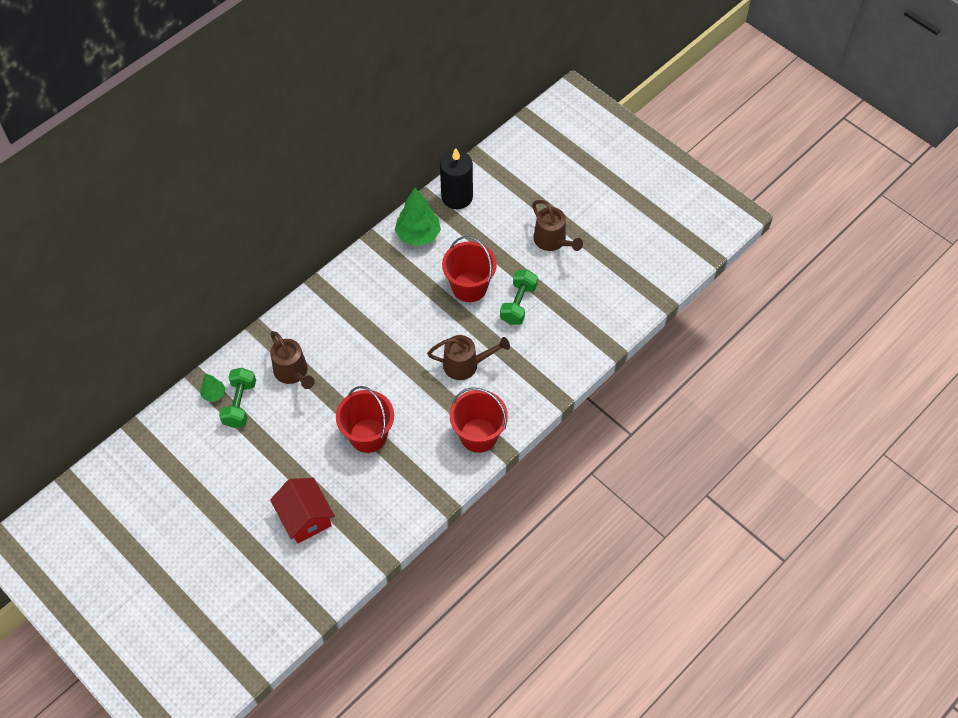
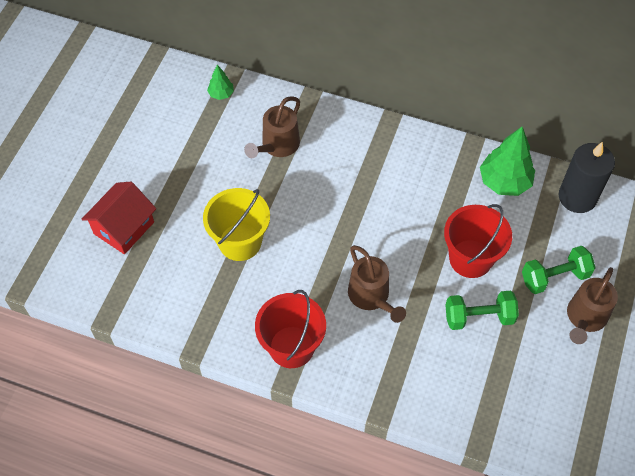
camera: 65 degrees right, 0 degrees up
green dumbbell [219,368,256,428] -> green dumbbell moved to [522,246,596,294]
red bucket [336,386,394,453] -> yellow bucket [203,188,270,261]

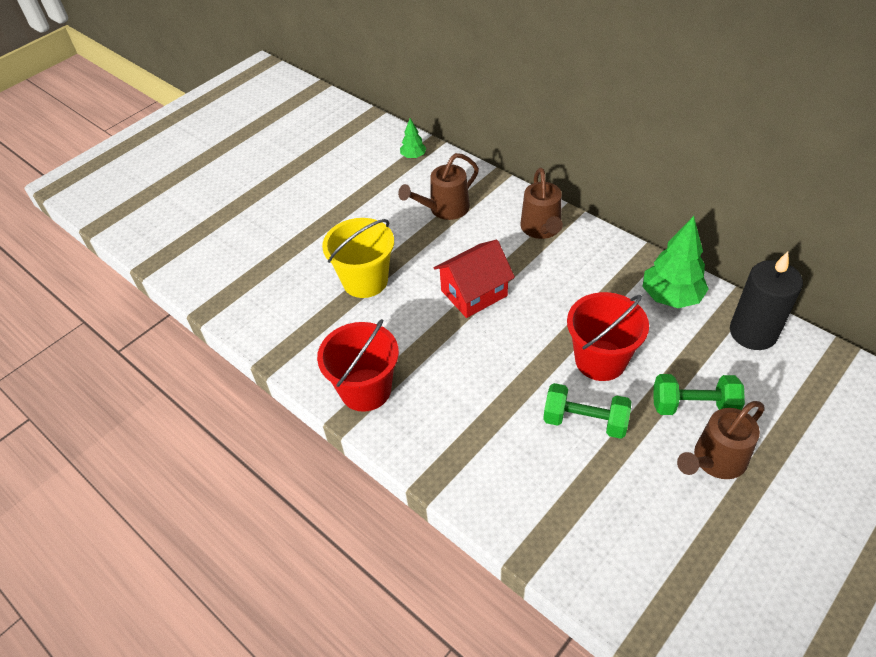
camera: 25 degrees right, 10 degrees down
red house [82,182,156,254] -> red house moved to [434,240,515,318]
brown watering can [348,245,406,323] -> brown watering can moved to [520,167,563,239]

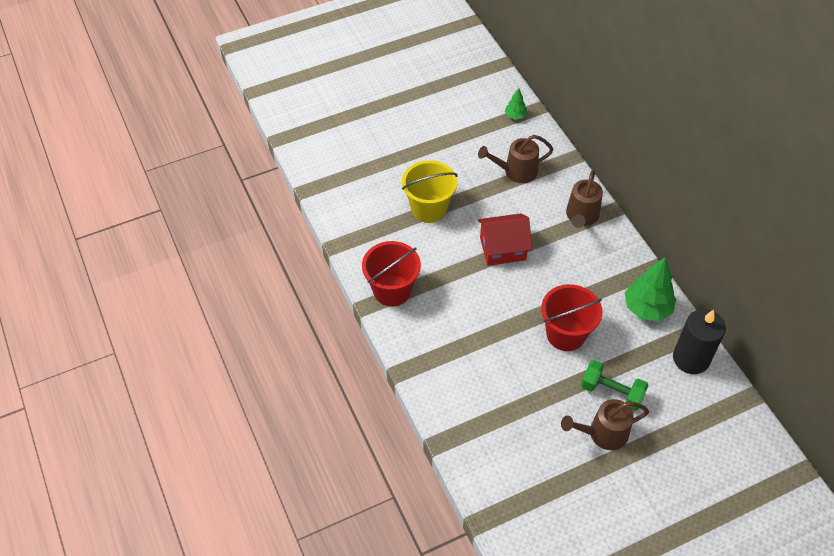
camera: 20 degrees right, 5 degrees up
green dumbbell [543,383,631,439] -> none

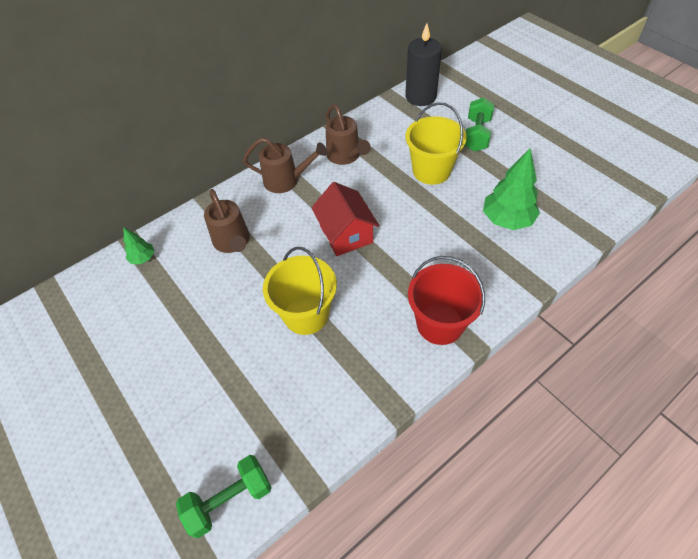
camera: 100 degrees left, 0 degrees up
red bucket [541,284,602,351] -> yellow bucket [405,102,467,185]
brown watering can [561,399,649,450] -> brown watering can moved to [326,104,371,165]
green tree [625,258,676,321] -> green tree moved to [483,148,540,230]
none -> green dumbbell [176,455,272,538]

